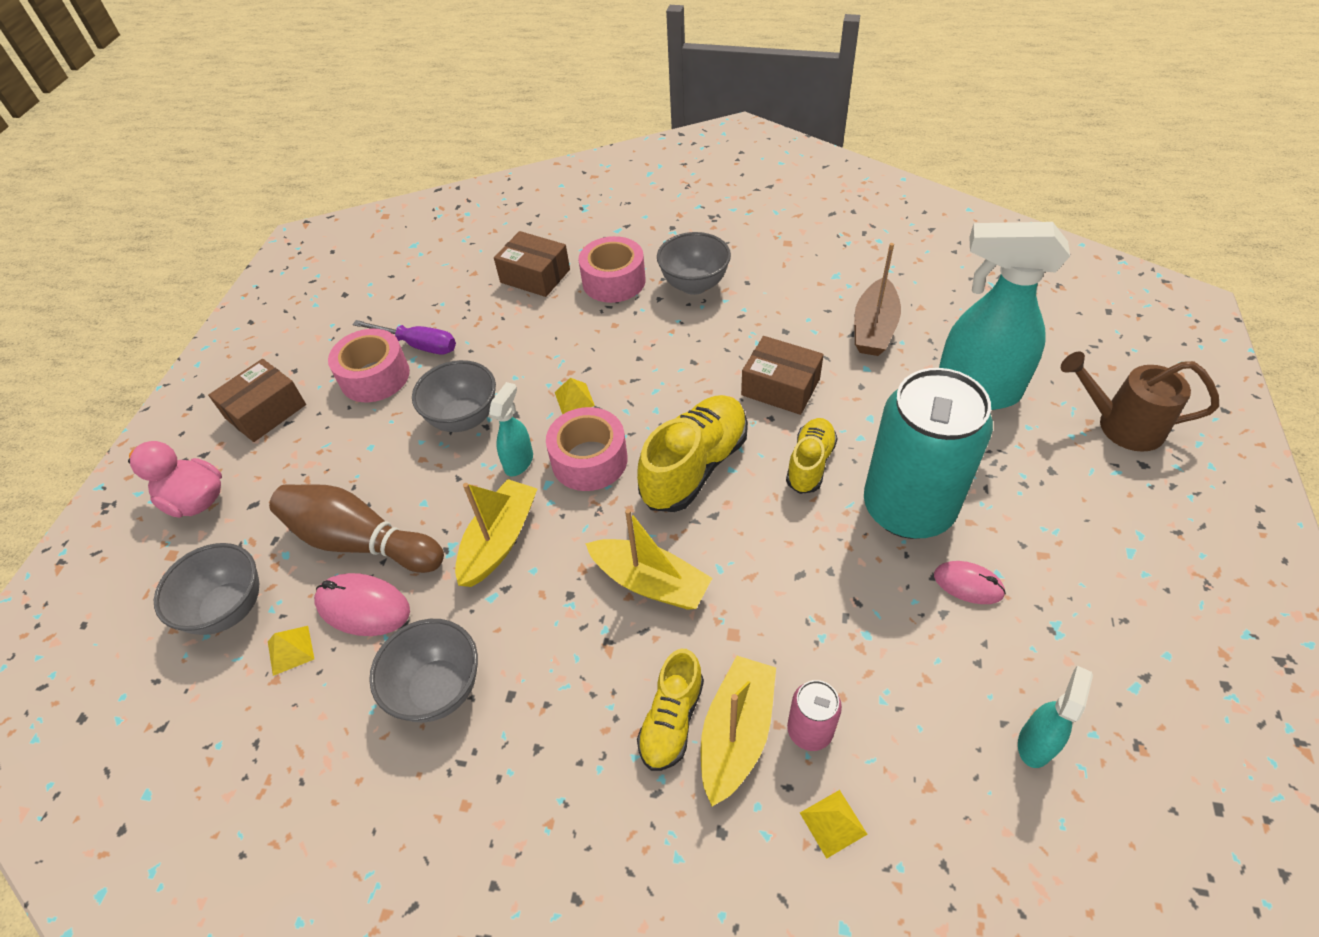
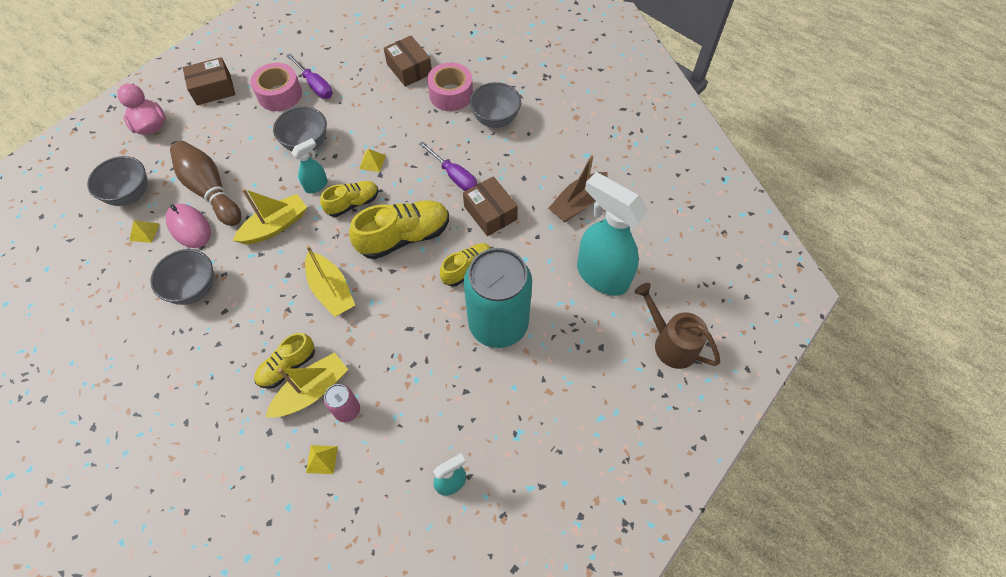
camera: 25 degrees right, 10 degrees up
pink tape [546,407,628,491] -> yellow shoe [320,181,378,217]
pink mouse [934,561,1006,604] -> none
none -> purple screwdriver [419,141,477,191]

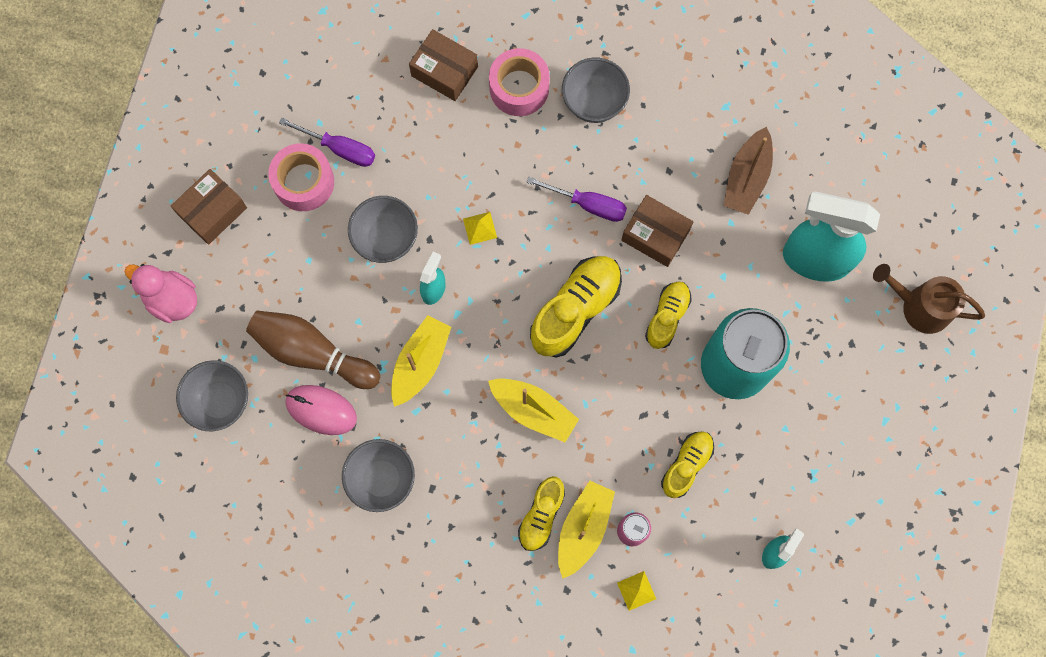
camera: 25 degrees left, 15 degrees up
yellow pyramid [129,220,160,243] -> none
yellow shoe [320,181,378,217] -> yellow shoe moved to [661,431,714,498]

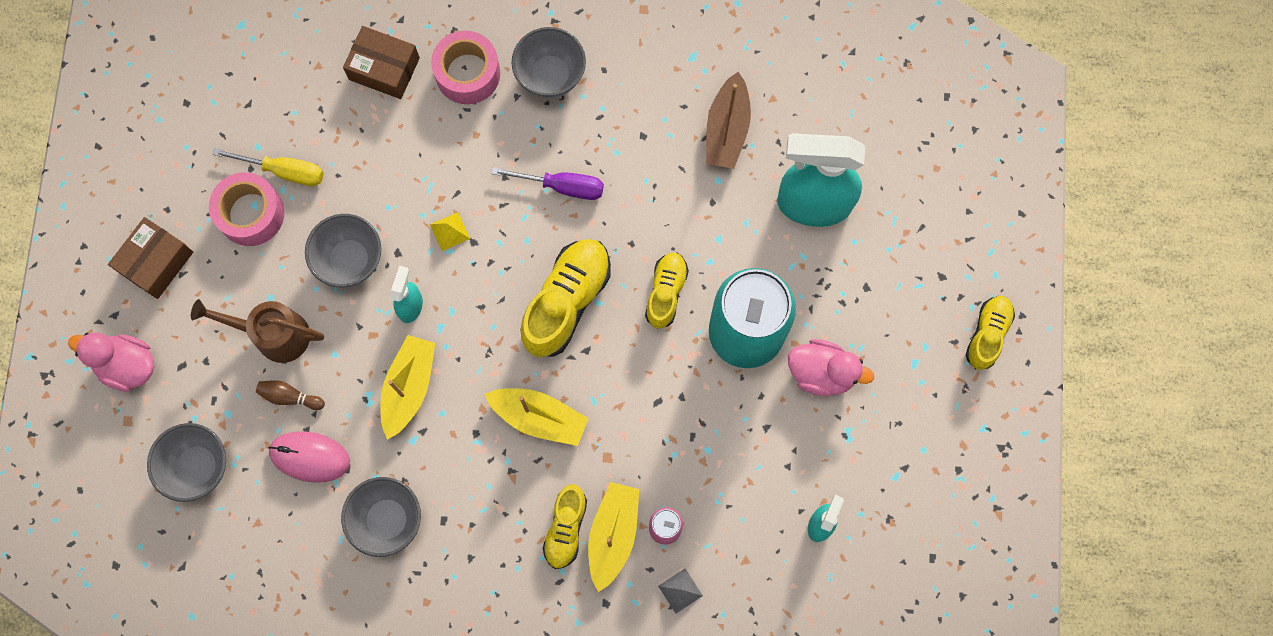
camera: 10 degrees left, 0 degrees up
brown bowling pin [246,311,380,389] -> brown bowling pin [256,380,325,410], size x0.45
purple screwdriver [279,118,375,167] -> yellow screwdriver [213,148,324,186]
yellow pyramid [617,571,656,611] -> grey pyramid [658,569,703,614]
brown box [621,195,693,267] -> none
yellow shoe [661,431,714,498] -> yellow shoe moved to [966,296,1015,370]
brown watering can [873,264,985,334] -> brown watering can moved to [191,299,324,363]
none -> pink duck [788,339,874,396]

